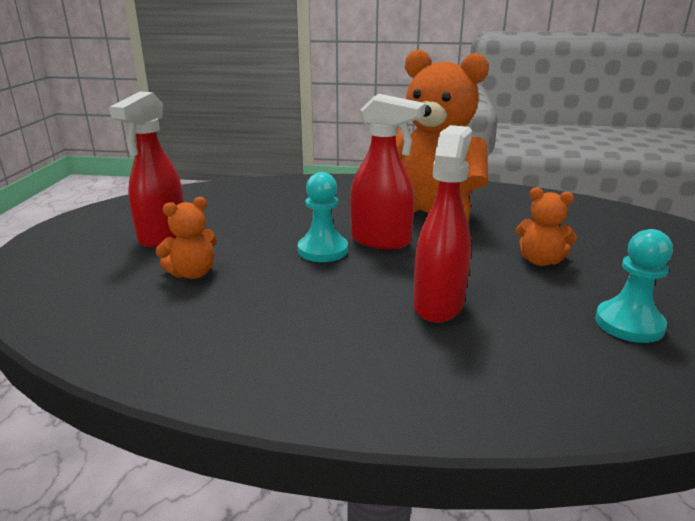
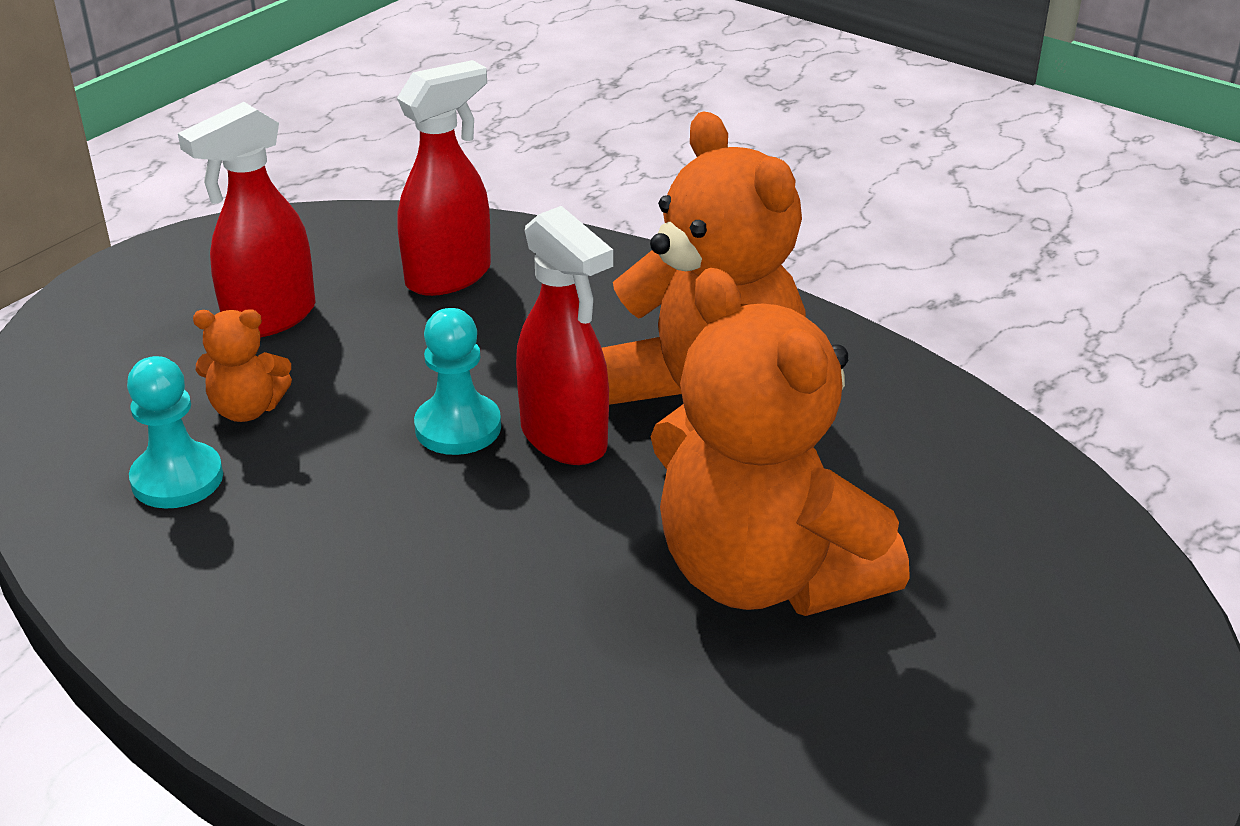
camera: 30 degrees right, 10 degrees up
red spray bottle [413,125,472,323] -> red spray bottle moved to [397,60,491,296]
orange teddy bear [516,187,577,266] -> orange teddy bear [660,268,910,616], size x2.34
turquoise pawn [595,229,673,343] -> turquoise pawn moved to [127,356,223,509]

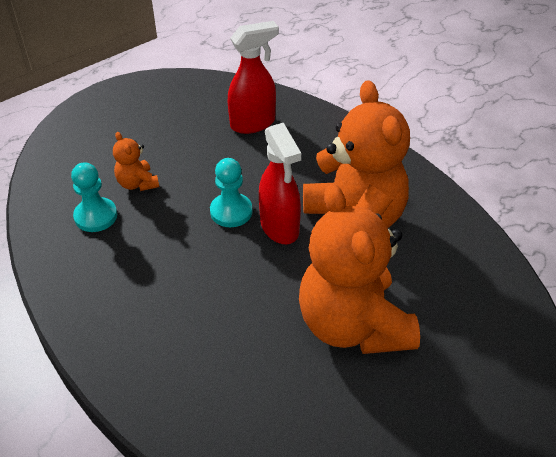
camera: 15 degrees right, 10 degrees up
red spray bottle [178,102,316,337] -> none
orange teddy bear [193,309,292,422] -> orange teddy bear turned 45 degrees clockwise [113,132,159,191]

